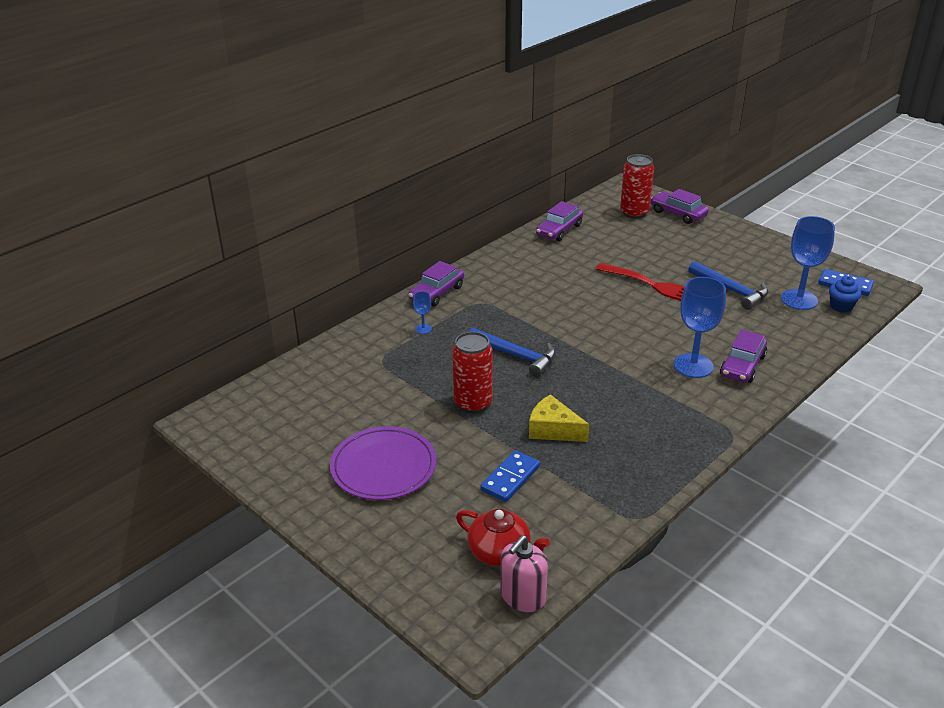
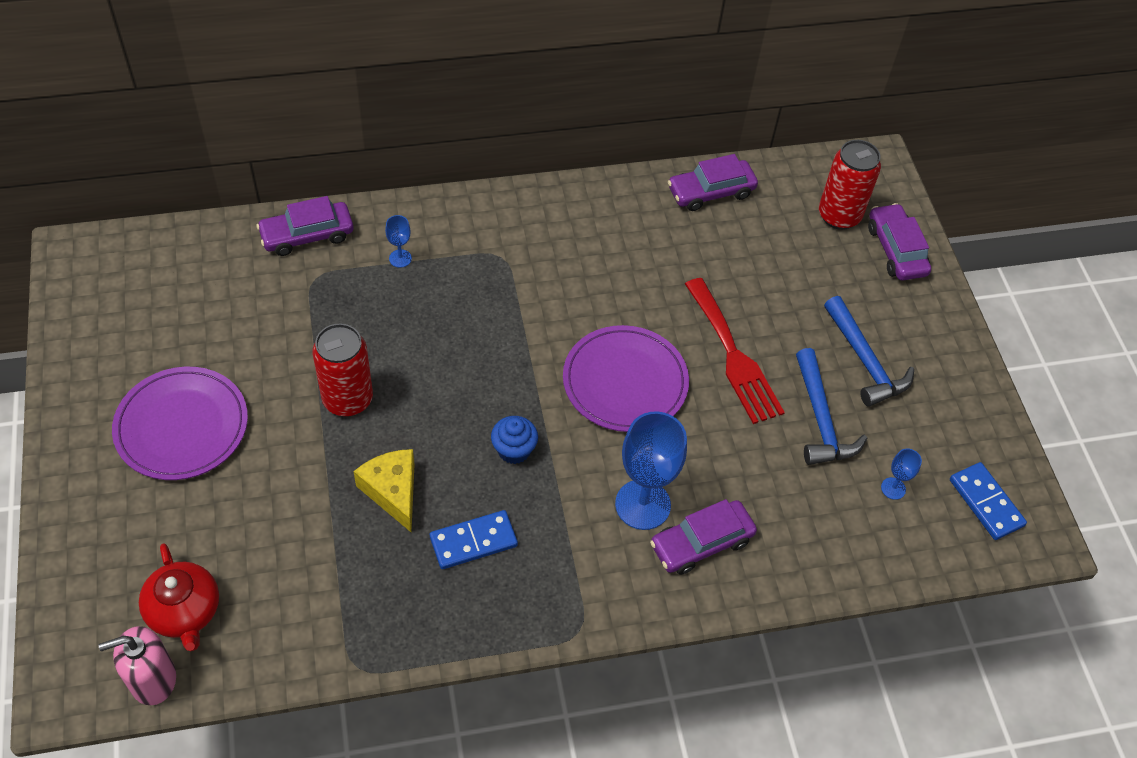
camera: 30 degrees right, 20 degrees up
purple car [408,261,464,307] -> purple car moved to [256,196,354,256]
blue hammer [470,328,556,377] -> blue hammer moved to [824,296,914,407]
blue domino [481,450,540,502] -> blue domino moved to [430,510,518,569]
blue goblet [781,216,835,310] -> blue goblet [881,448,922,500], size x0.45
blue cupcake [829,276,861,313] -> blue cupcake moved to [491,416,538,464]
none -> purple plate [563,325,689,432]

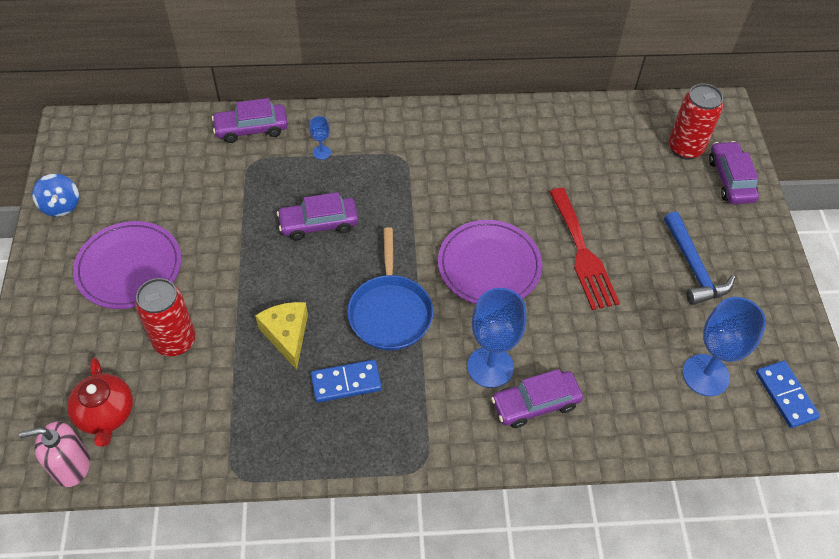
camera: 10 degrees right, 0 degrees up
red can [313,324,373,417] -> red can moved to [135,278,196,356]
blue cupcake [491,416,538,464] -> blue pan [347,227,433,351]
purple car [668,154,758,211] -> purple car moved to [277,192,358,240]
blue hammer [796,348,867,465] -> none
blue goblet [881,448,922,500] -> blue goblet [683,297,766,396], size x2.21
none -> blue spinning top [32,174,79,217]

